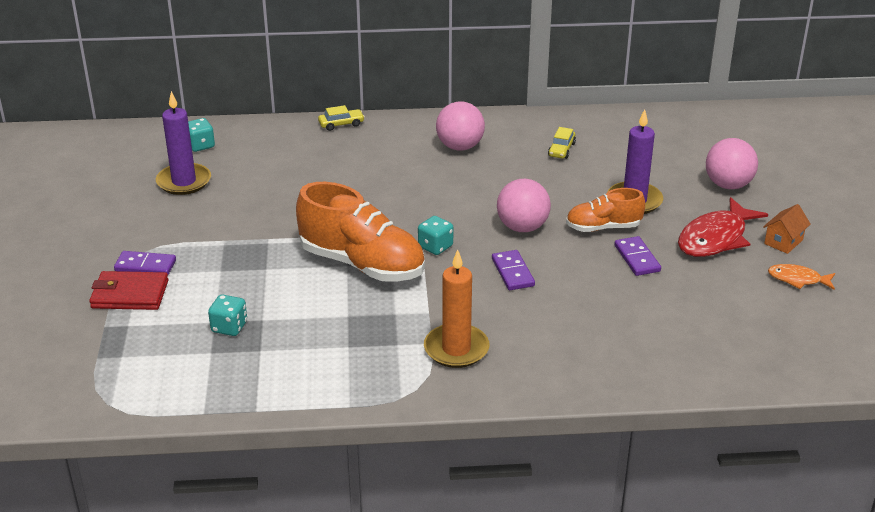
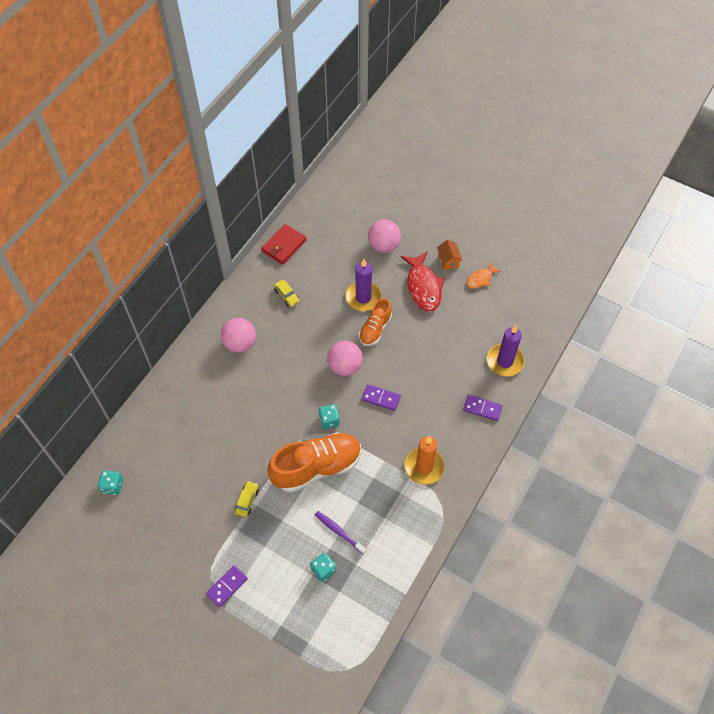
camera: 55 degrees left, 25 degrees up
red wallet [89,271,168,310] -> red wallet moved to [261,224,307,265]
purple candle [156,91,211,195] -> purple candle moved to [487,325,525,377]
yellow car [318,105,365,131] -> yellow car moved to [234,481,259,517]
purple domino [615,236,661,276] -> purple domino moved to [463,395,502,421]
none -> purple toothbrush [315,511,367,555]

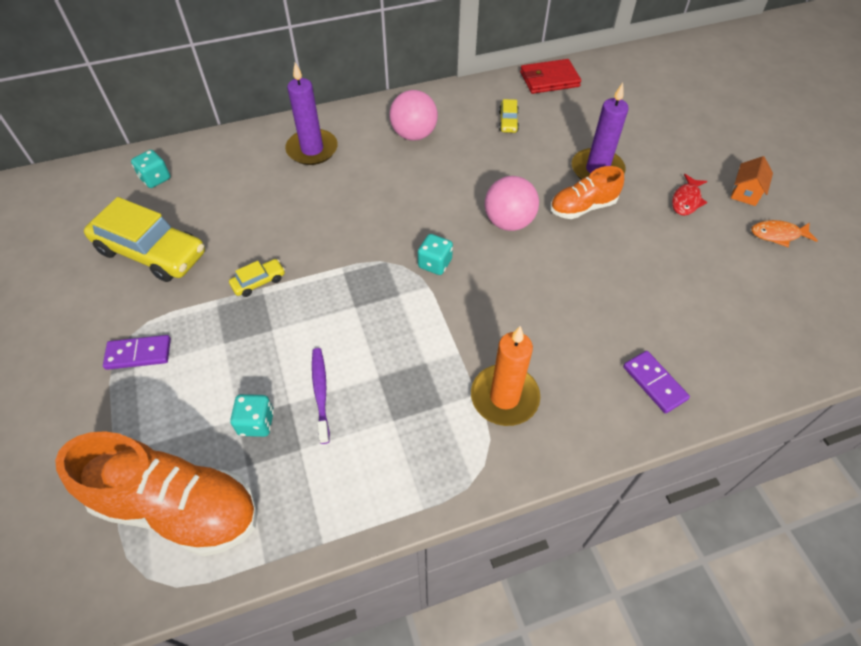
camera: 40 degrees right, 5 degrees down
orange shoe [267,432,361,492] -> orange shoe moved to [55,431,258,557]
purple domino [362,385,401,411] -> none
pink ball [368,220,401,253] -> none
red fish [401,251,445,311] -> red fish [672,174,707,216], size x0.55
purple candle [487,325,525,377] -> purple candle moved to [285,63,338,165]
none -> yellow car [84,197,205,282]

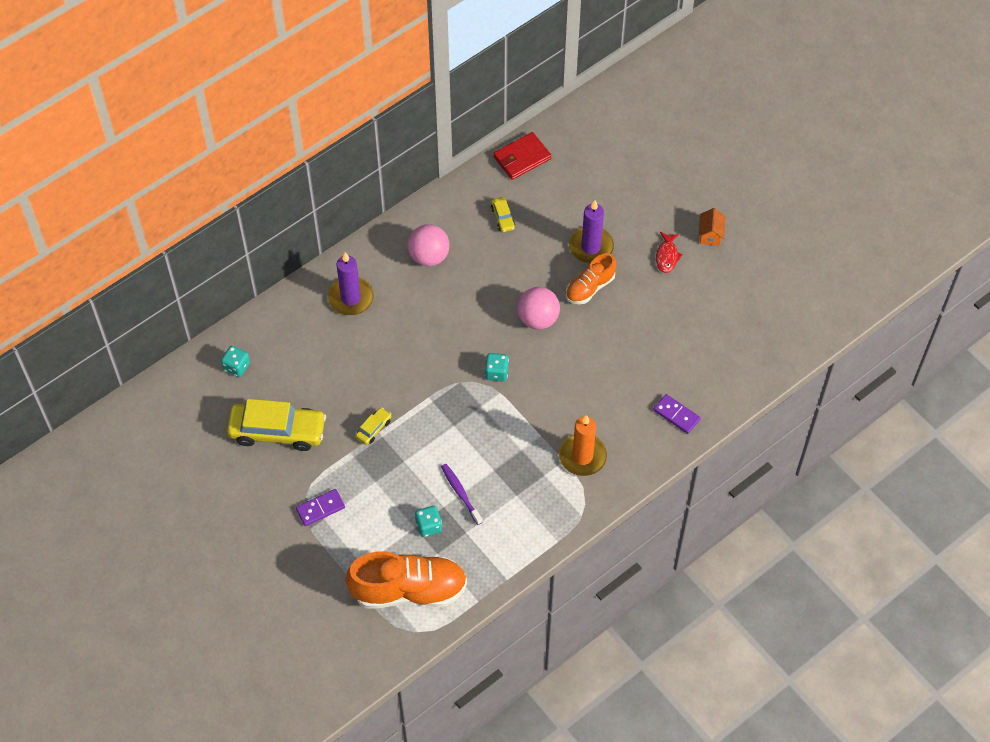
camera: 20 degrees left, 5 degrees up
orange fish [752,220,818,247] -> none

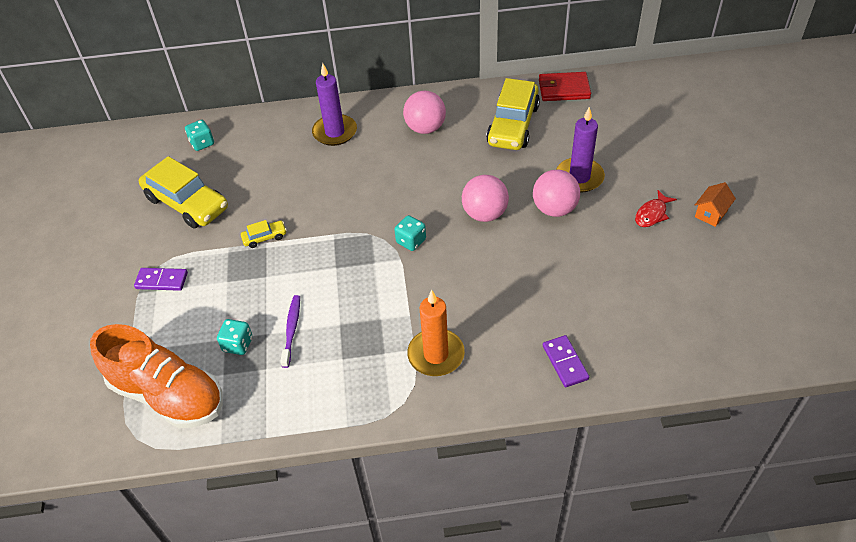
camera: 35 degrees right, 10 degrees down
yellow car [491,197,515,232] -> yellow car [486,78,540,150], size x2.29
orange shoe [566,253,616,304] -> pink ball [533,169,580,217]

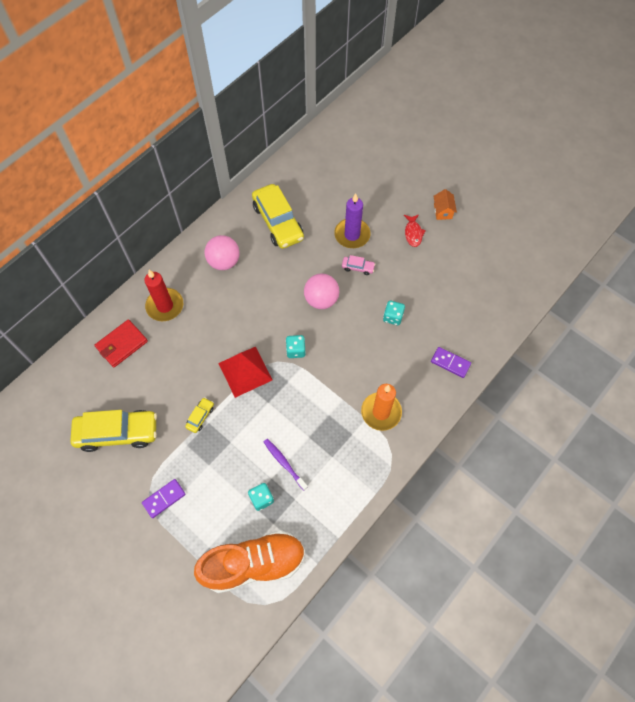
camera: 45 degrees left, 15 degrees up
turquoise dice [185,120,214,151] -> turquoise dice moved to [383,301,405,325]
purple candle [312,63,357,146] -> red candle [144,270,183,321]
pink ball [533,169,580,217] -> pink car [342,255,375,275]
red wallet [539,72,591,101] -> red wallet moved to [94,319,148,367]
none -> red pyramid [218,347,273,398]

